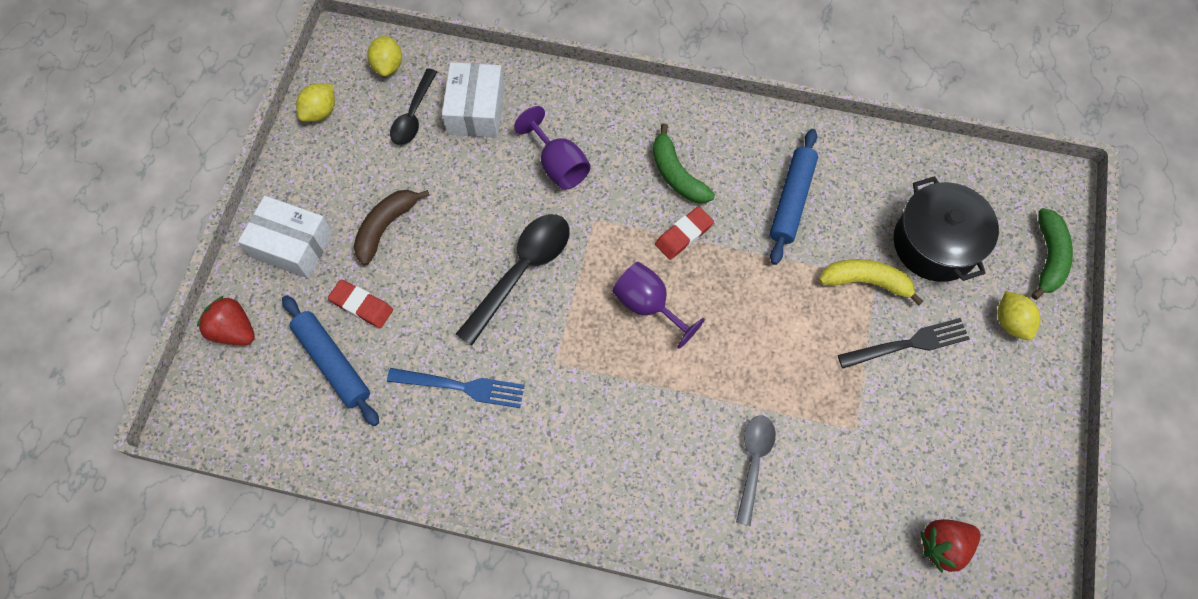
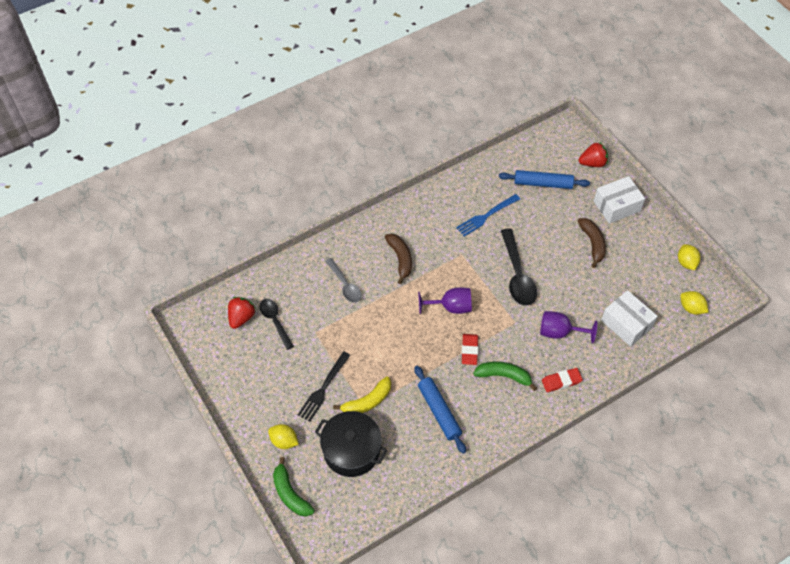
camera: 135 degrees right, 10 degrees down
red eraser [328,279,393,328] -> red eraser moved to [542,368,583,392]
black spoon [390,68,437,145] -> black spoon moved to [259,299,294,350]
none -> brown banana [385,234,412,284]

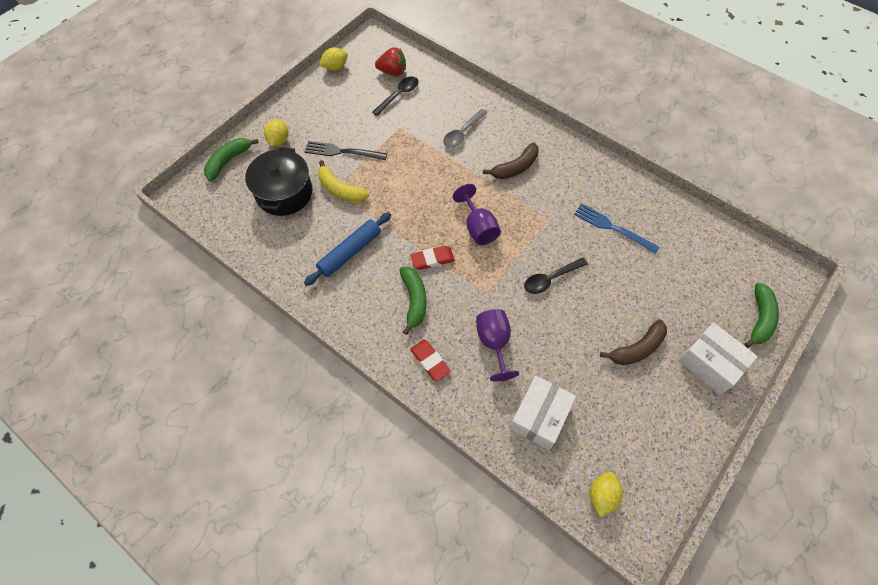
camera: 70 degrees right, 5 degrees up
blue rolling pin [499,170,590,189] -> none
black spoon [501,228,537,306] -> black spoon [524,258,588,294], size x0.64
red strawberry [579,143,608,167] -> green banana [744,283,779,348]
yellow lemon [678,244,701,270] -> yellow lemon moved to [319,47,348,71]

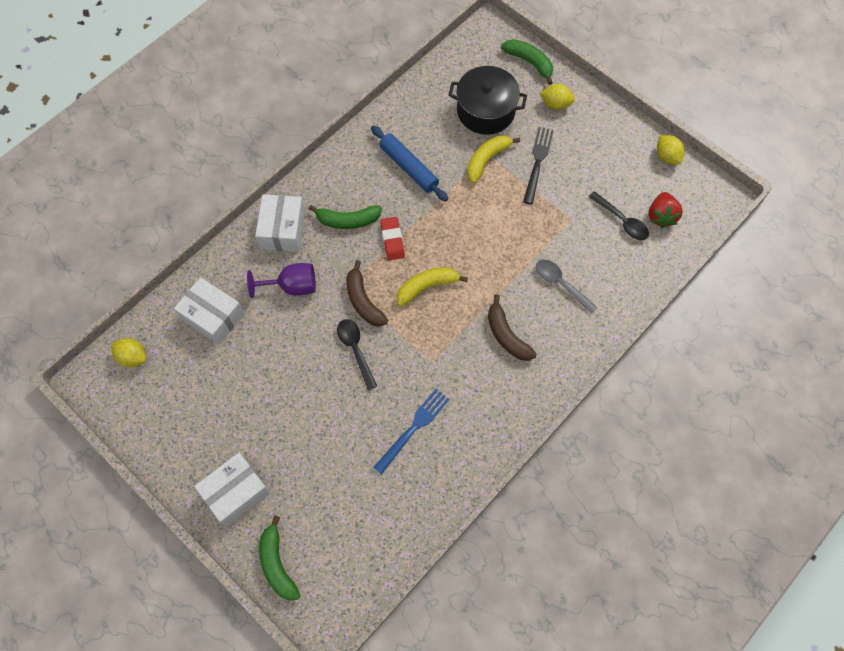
camera: 95 degrees right, 5 degrees up
red eraser [410,339,451,381] -> white box [255,194,305,252]
purple goblet [453,184,501,245] -> yellow banana [397,267,468,306]
brown banana [600,319,667,365] -> brown banana moved to [346,260,388,327]
green banana [744,283,779,348] -> green banana turned 45 degrees clockwise [259,515,300,601]

